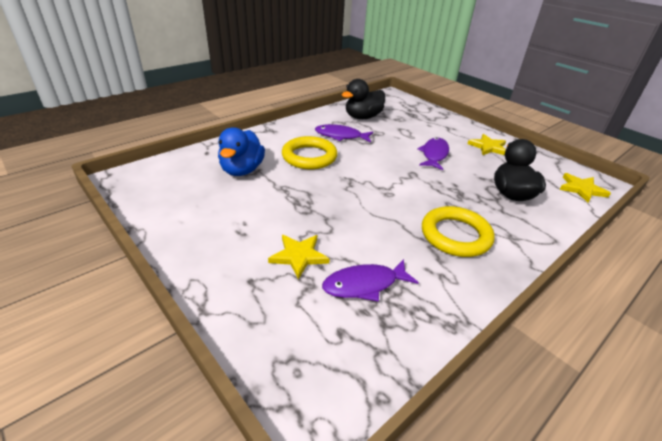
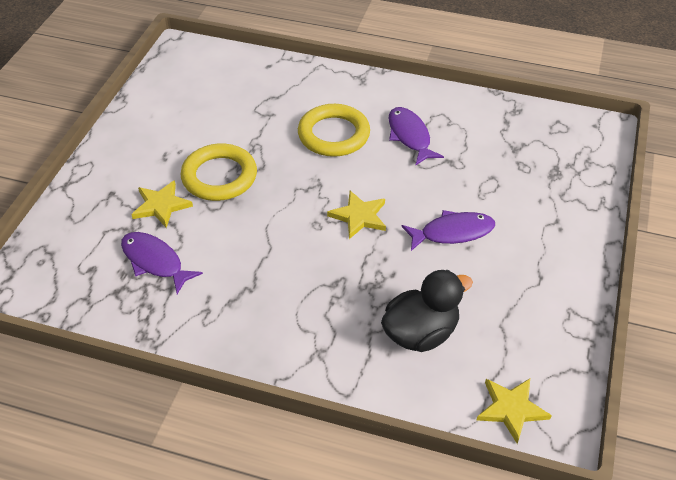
camera: 60 degrees right, 10 degrees up
blue duck [218,127,265,176] -> none
black duck [342,79,385,119] -> none
yellow ring [422,206,495,257] -> yellow ring moved to [181,143,257,201]
yellow star [468,134,506,156] -> yellow star moved to [327,191,386,239]

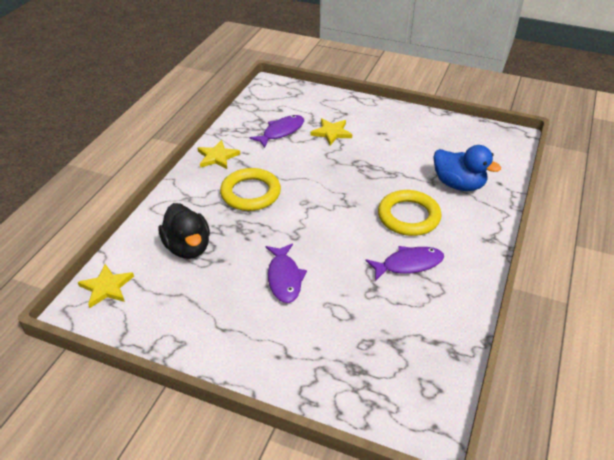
camera: 95 degrees right, 5 degrees down
yellow ring [181,143,257,201] -> yellow ring moved to [220,168,281,211]
yellow star [327,191,386,239] -> yellow star moved to [198,140,240,169]
none -> blue duck [433,145,501,191]

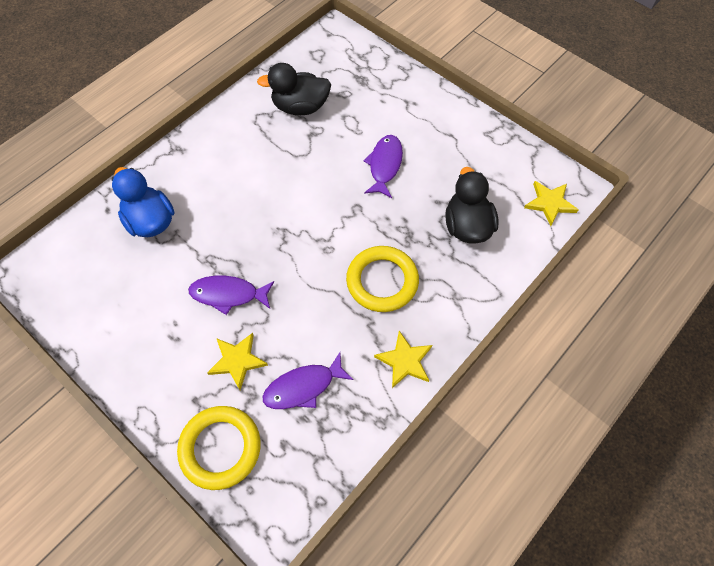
camera: 160 degrees left, 20 degrees up
purple fish [365,246,444,281] -> purple fish moved to [188,276,274,315]
yellow ring [378,190,442,236] -> yellow ring moved to [177,406,261,490]
none -> black duck [257,63,331,115]

